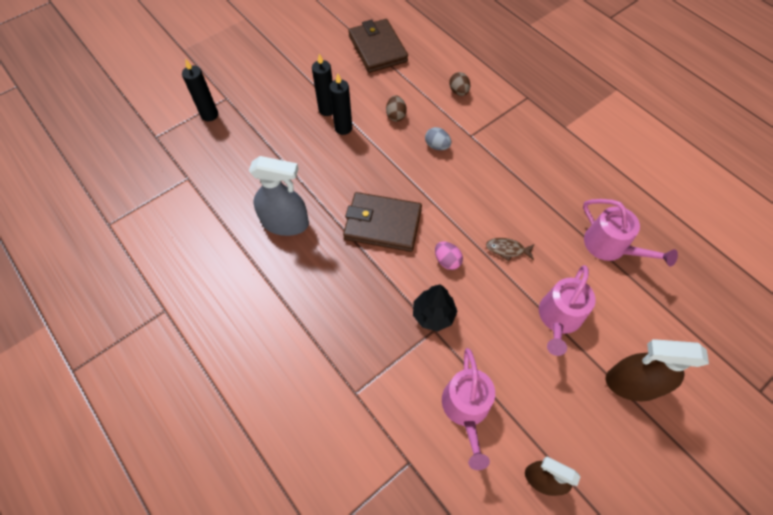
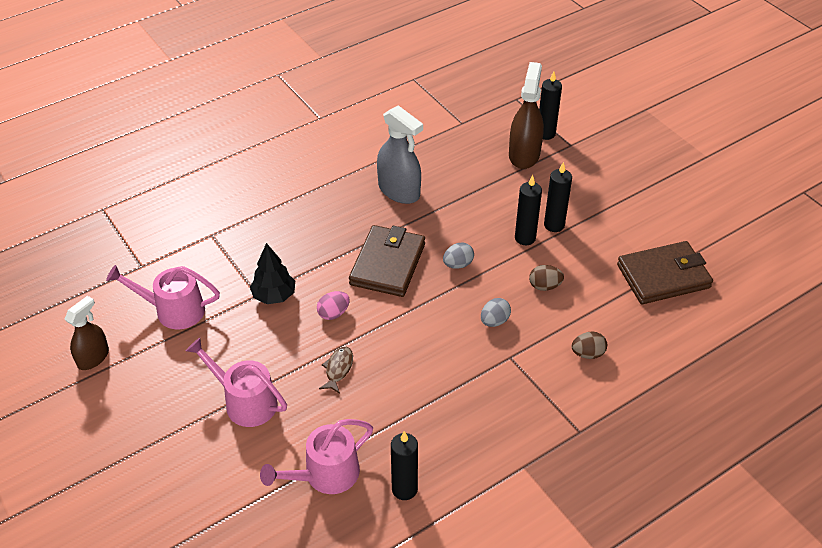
camera: 95 degrees right, 15 degrees down
grey spray bottle [249,156,309,236] -> grey spray bottle turned 60 degrees counterclockwise [377,105,423,204]
brown spray bottle [605,339,709,401] -> brown spray bottle moved to [509,62,544,169]
none -> black candle [391,431,418,500]
none -> grey egg [443,243,474,269]

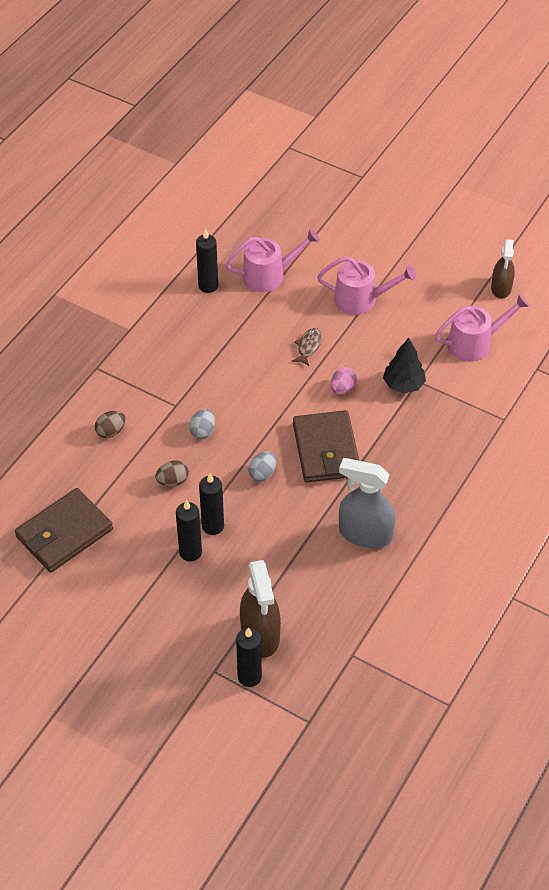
camera: 155 degrees right, 5 degrees up
pink watering can [260,419,373,494] -> pink watering can turned 45 degrees clockwise [225,229,320,292]
brown fish [319,347,353,394] -> brown fish turned 150 degrees counterclockwise [292,328,322,366]

